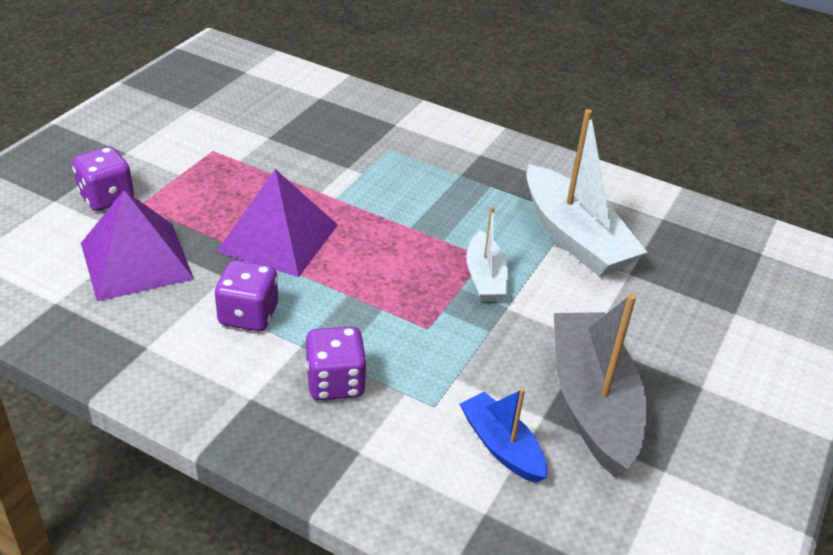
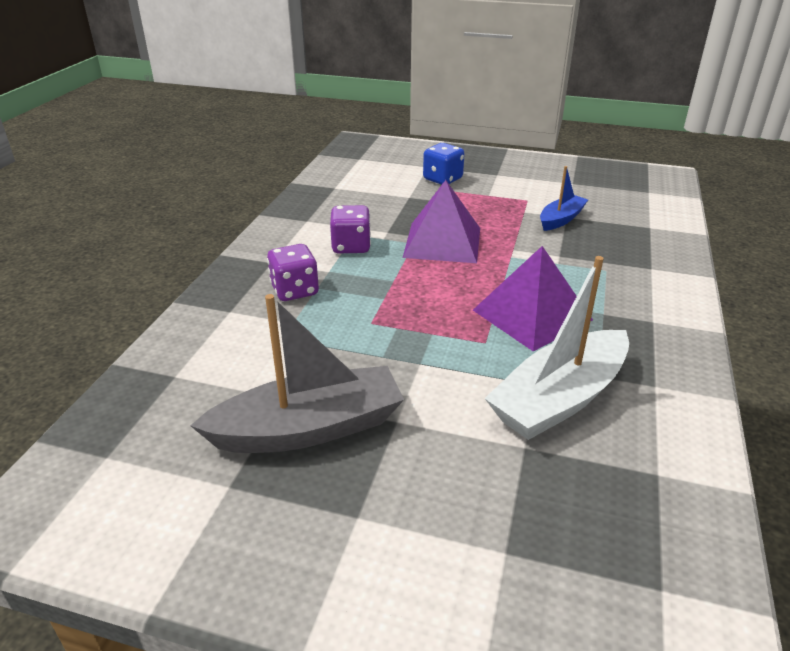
camera: 80 degrees right, 5 degrees down
purple dice [72,147,134,211] -> blue dice [423,143,465,185]
purple pyramid [81,190,194,301] -> purple pyramid moved to [473,246,593,352]
blue boat [459,388,547,483] -> blue boat moved to [540,166,588,231]
white boat [467,206,508,302] -> none

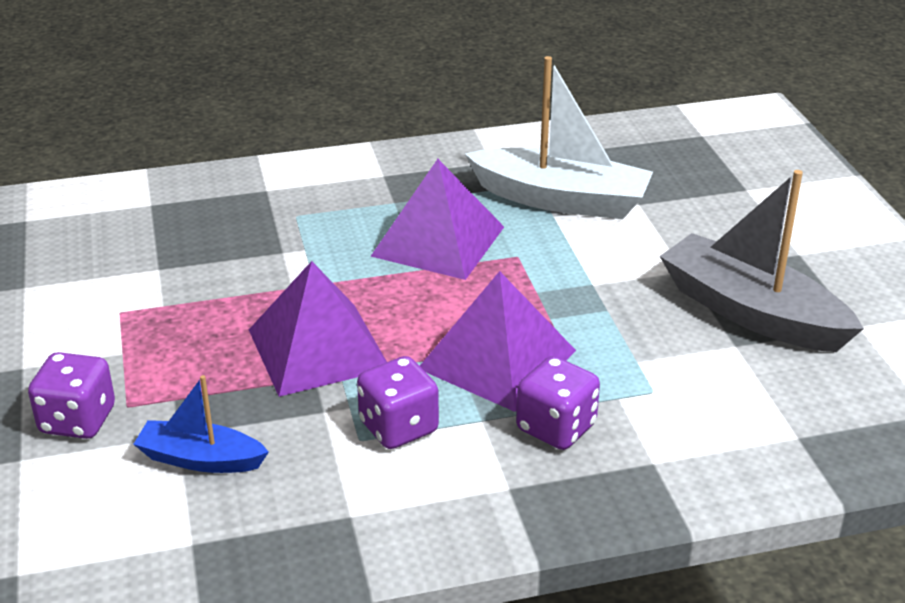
camera: 120 degrees left, 0 degrees up
blue dice [423,143,465,185] -> purple dice [28,352,115,439]
blue boat [540,166,588,231] -> blue boat moved to [133,375,269,473]
none -> purple pyramid [420,271,576,412]

